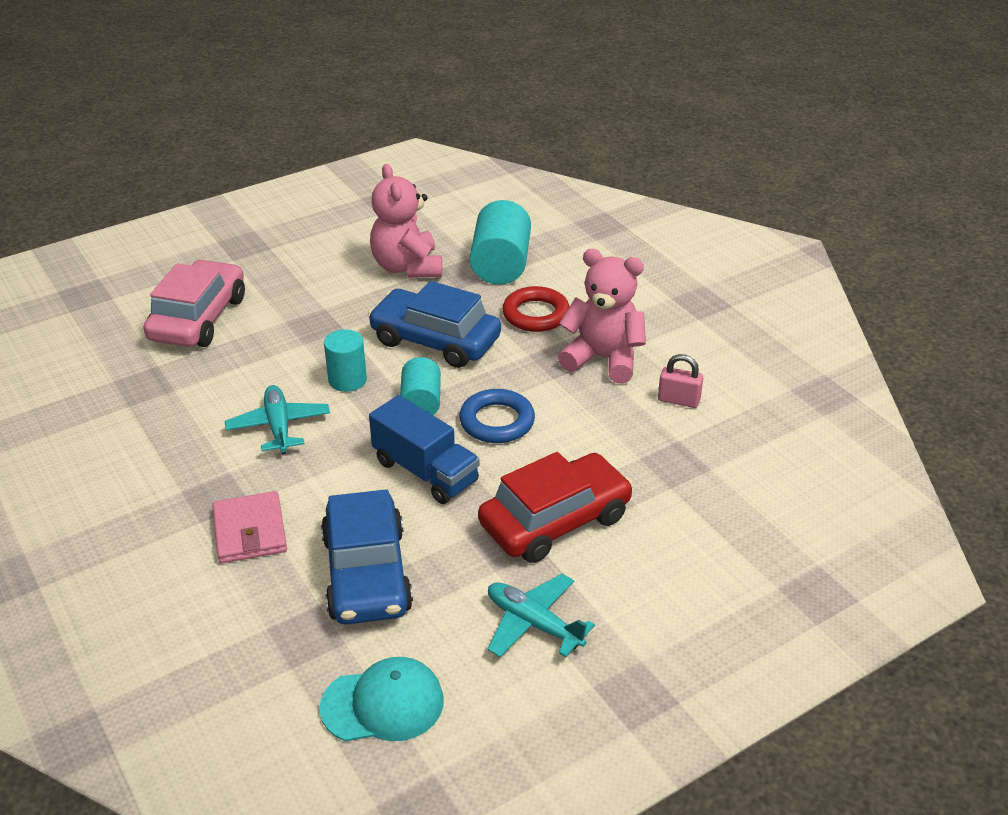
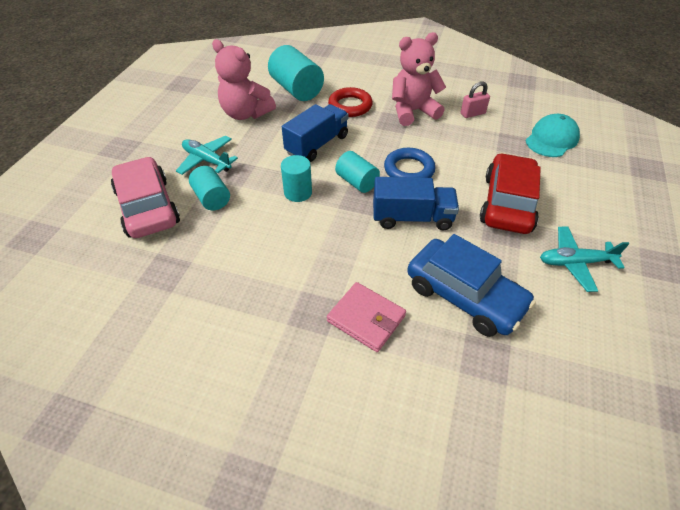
camera: 40 degrees left, 10 degrees up
turquoise plane [225,385,330,454] -> turquoise plane moved to [176,136,238,175]
turquoise cap [320,657,443,741] -> turquoise cap moved to [525,114,580,157]
blue car [368,281,501,368] -> blue truck [282,104,349,162]
none -> turquoise cylinder [189,166,230,211]

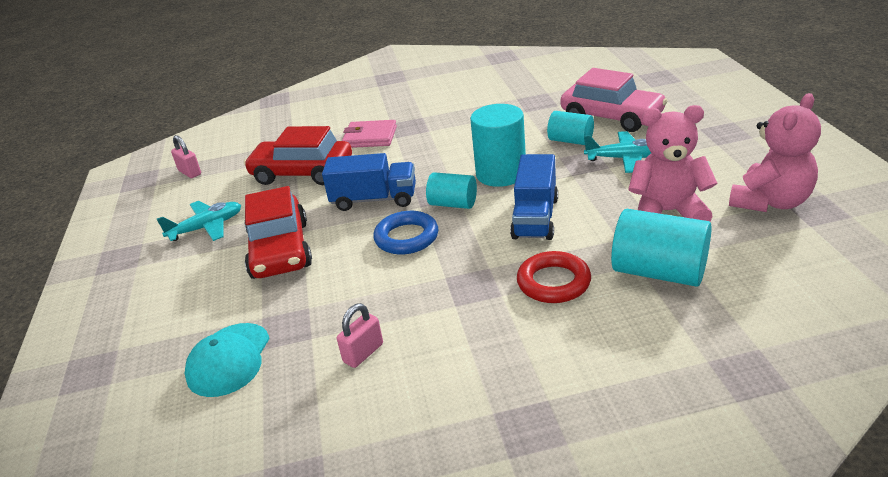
camera: 155 degrees right, 15 degrees down
turquoise cylinder [281,155,312,202] -> turquoise cylinder [470,104,526,187], size x1.62
blue truck [373,177,459,230] -> blue truck turned 150 degrees counterclockwise [322,153,416,211]
pink teddy bear [392,32,446,126] -> pink teddy bear moved to [729,93,821,212]
blue car [407,234,536,337] -> red car [244,126,352,185]
none -> pink padlock [171,135,201,178]

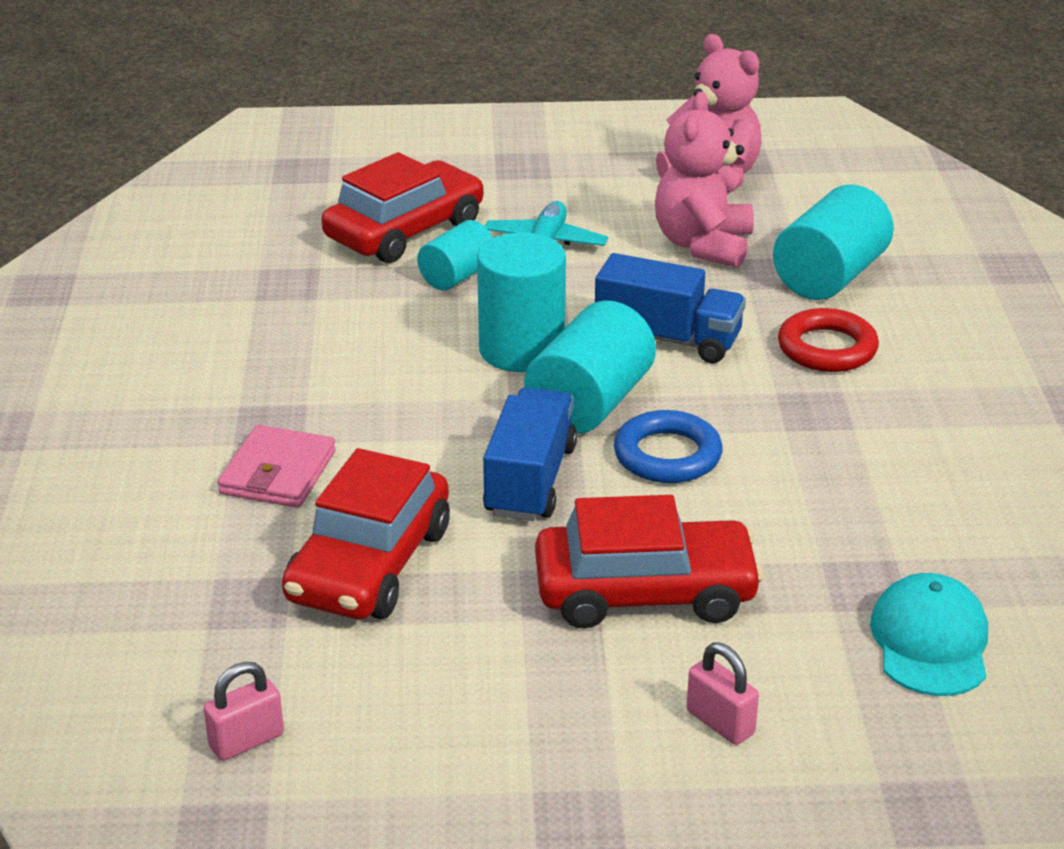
camera: 85 degrees left, 0 degrees up
turquoise plane [157,201,241,241] -> none
turquoise cap [185,323,270,397] -> turquoise cap turned 105 degrees counterclockwise [870,573,988,696]
pink padlock [337,303,383,368] -> pink padlock moved to [687,643,759,745]
turquoise cylinder [426,172,477,209] -> turquoise cylinder [525,300,656,434], size x1.62
pink car [560,68,668,132] -> red car [321,152,484,263]

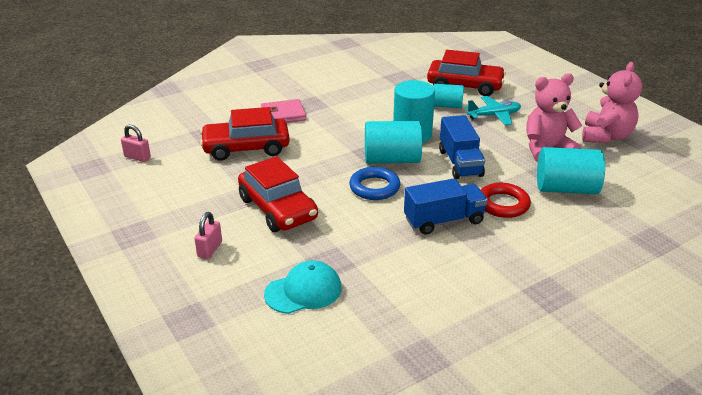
camera: 60 degrees right, 0 degrees up
blue truck [483,387,577,521] -> blue truck moved to [404,178,488,234]

